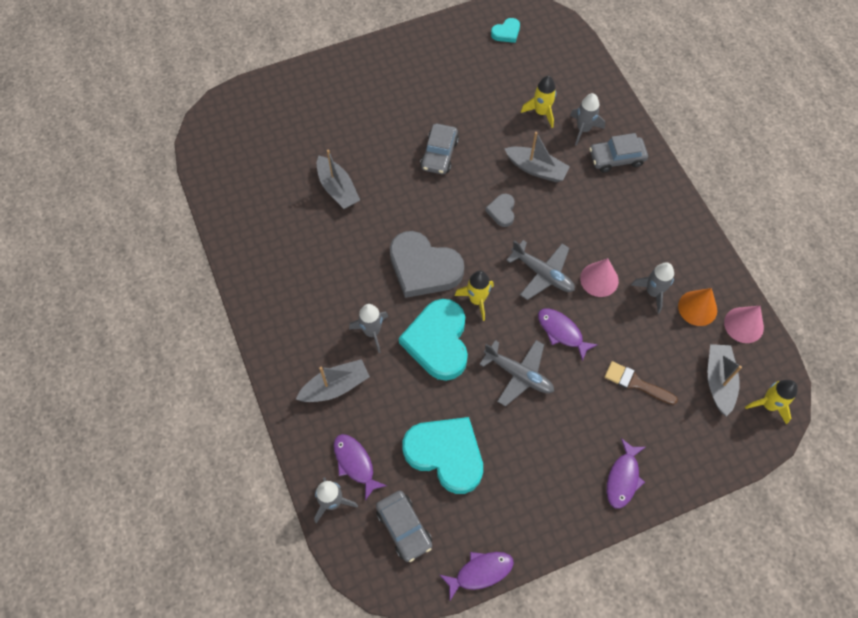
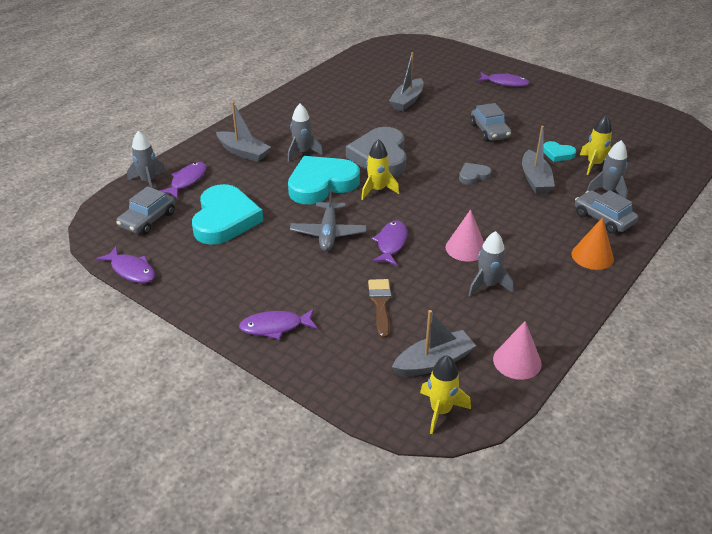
camera: 60 degrees right, 25 degrees down
grey car [420,124,459,174] -> grey car turned 90 degrees counterclockwise [470,103,512,142]
turquoise heart [491,18,520,43] -> turquoise heart moved to [543,141,576,162]
grey plane [506,240,575,300] -> none
orange cone [678,288,717,326] -> orange cone moved to [572,217,614,270]
none -> purple fish [477,72,529,87]

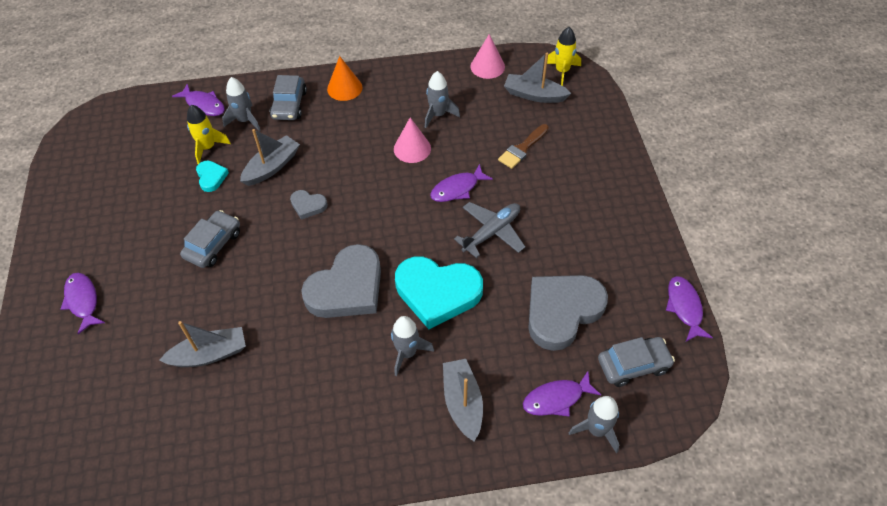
camera: 135 degrees left, 15 degrees up
turquoise heart [192,184,263,245] -> grey heart [528,275,608,351]
purple fish [239,309,317,340] -> purple fish moved to [172,83,225,116]
yellow rocket [361,139,399,200] -> none

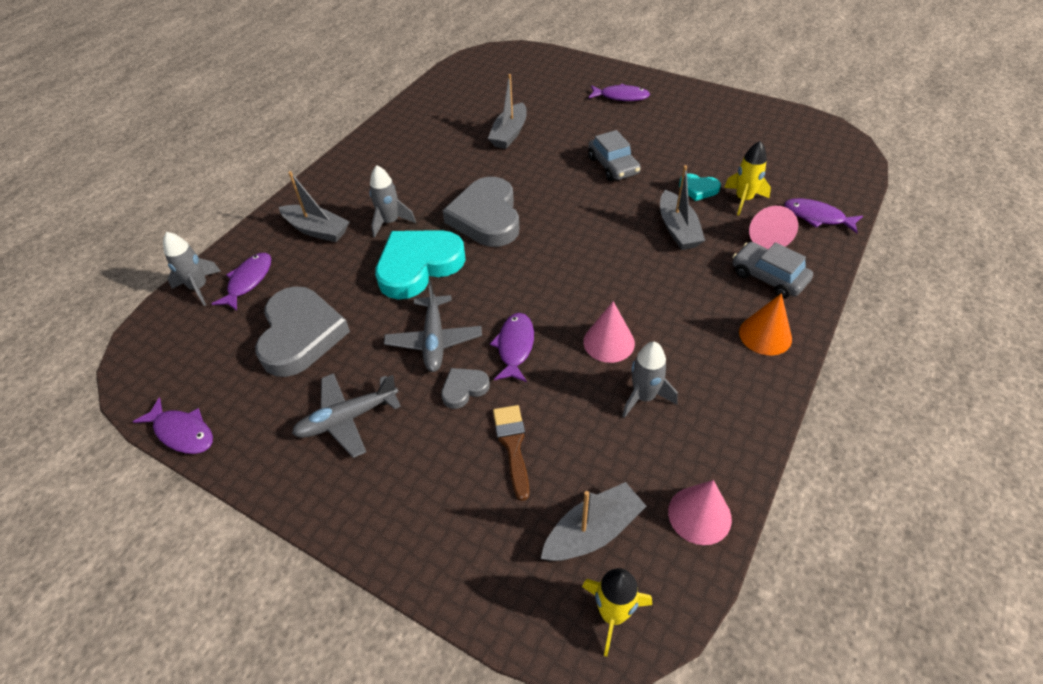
camera: 130 degrees right, 5 degrees down
purple fish [172,83,225,116] -> purple fish turned 45 degrees clockwise [784,198,863,233]
grey rocket [222,77,260,131] -> pink cone [749,206,798,249]
grey heart [290,190,328,220] -> grey heart moved to [441,368,490,409]
grey car [598,337,675,387] -> none
none -> grey plane [292,373,401,458]

